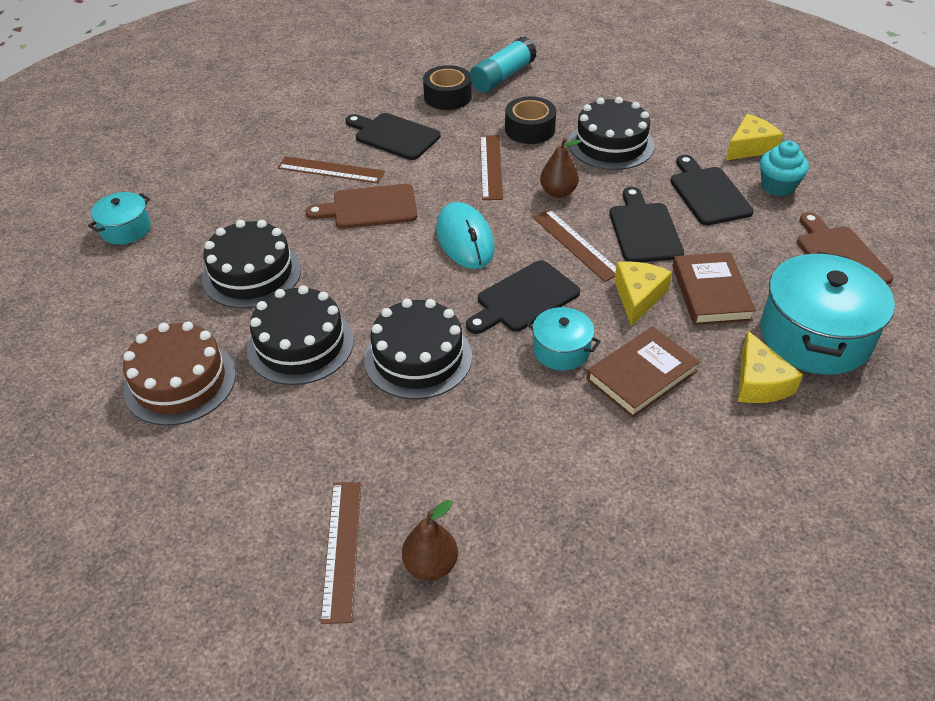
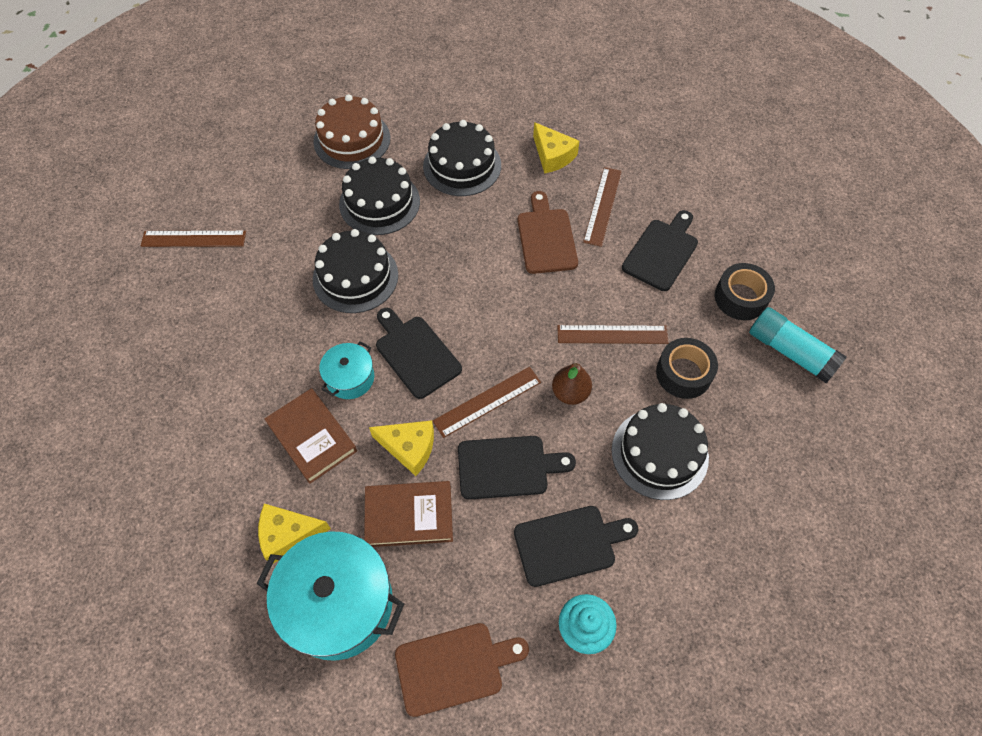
camera: 90 degrees right, 15 degrees up
turquoise pot [88,192,151,245] -> none
brown pear [402,500,458,581] -> none
turquoise mouse [436,202,495,269] -> none
yellow cheese [726,114,783,160] -> yellow cheese moved to [533,122,579,174]

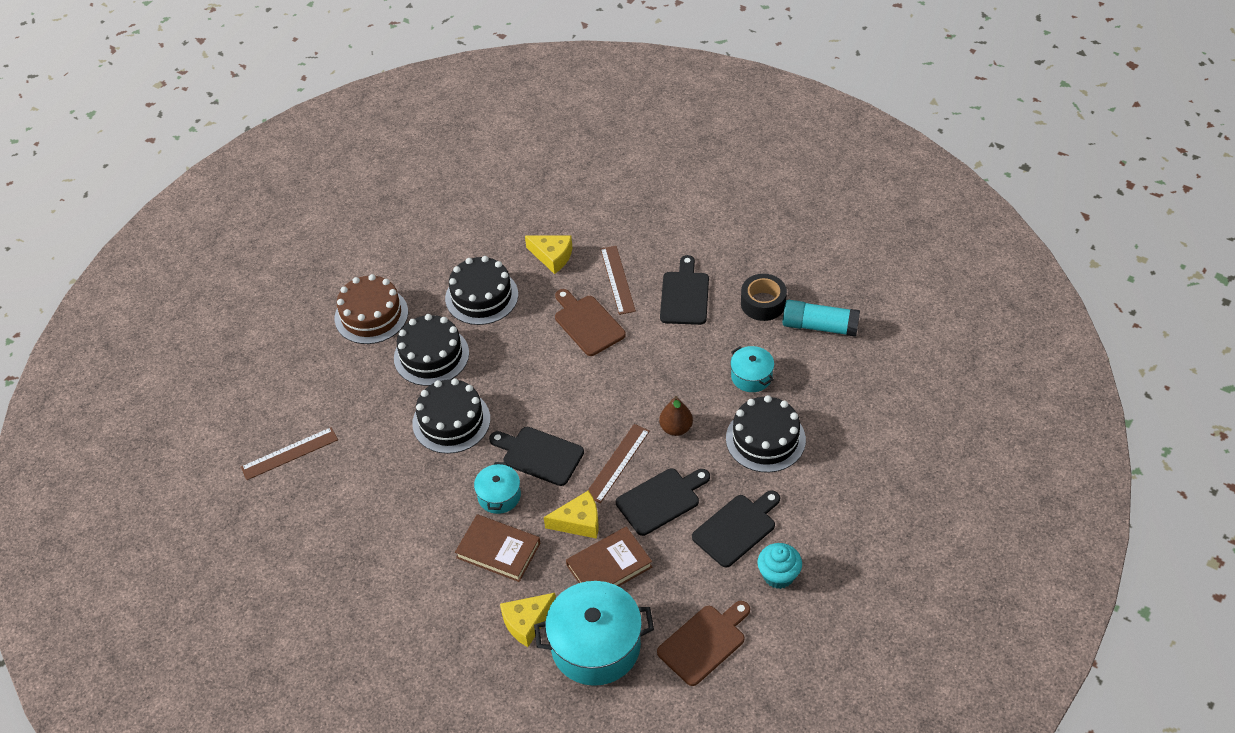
camera: 25 degrees left, 10 degrees down
brown ruler [557,325,669,344] -> none
black tape [656,338,718,399] -> turquoise pot [730,346,774,392]

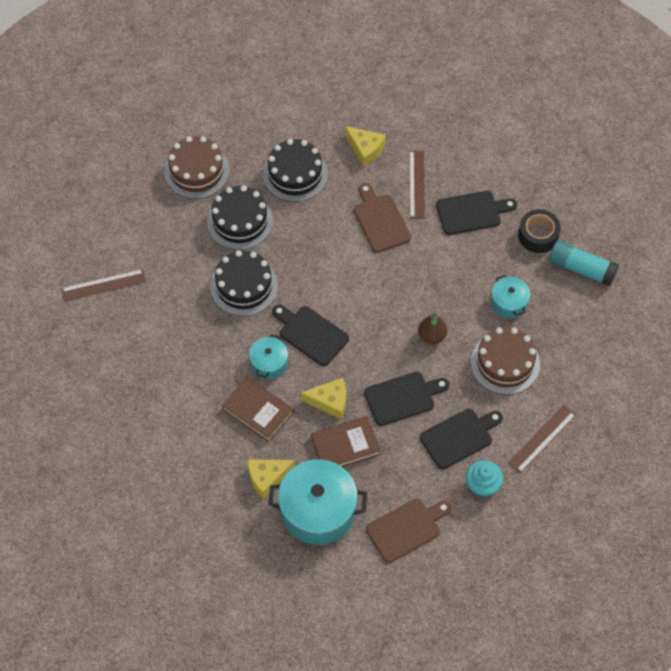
camera: 10 degrees right, 10 degrees up
brown ruler [588,424,650,503] -> brown ruler moved to [508,405,576,473]
black cutting board [660,255,709,325] -> black cutting board turned 60 degrees clockwise [436,191,517,235]
black cake [726,395,806,473] -> brown cake [471,327,540,395]

